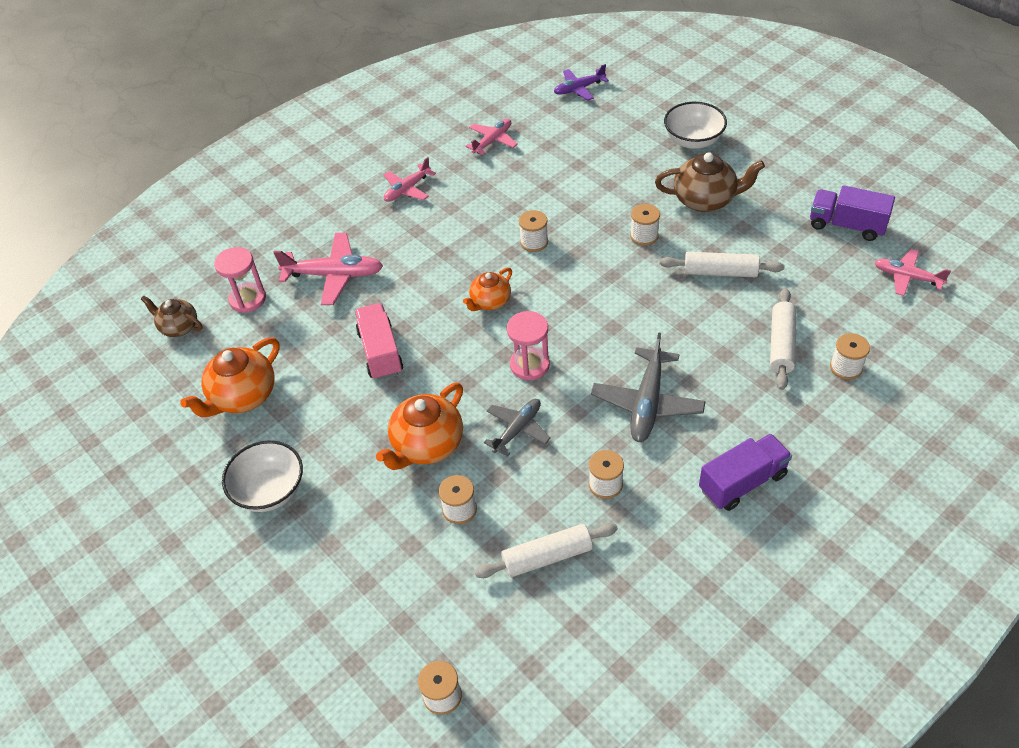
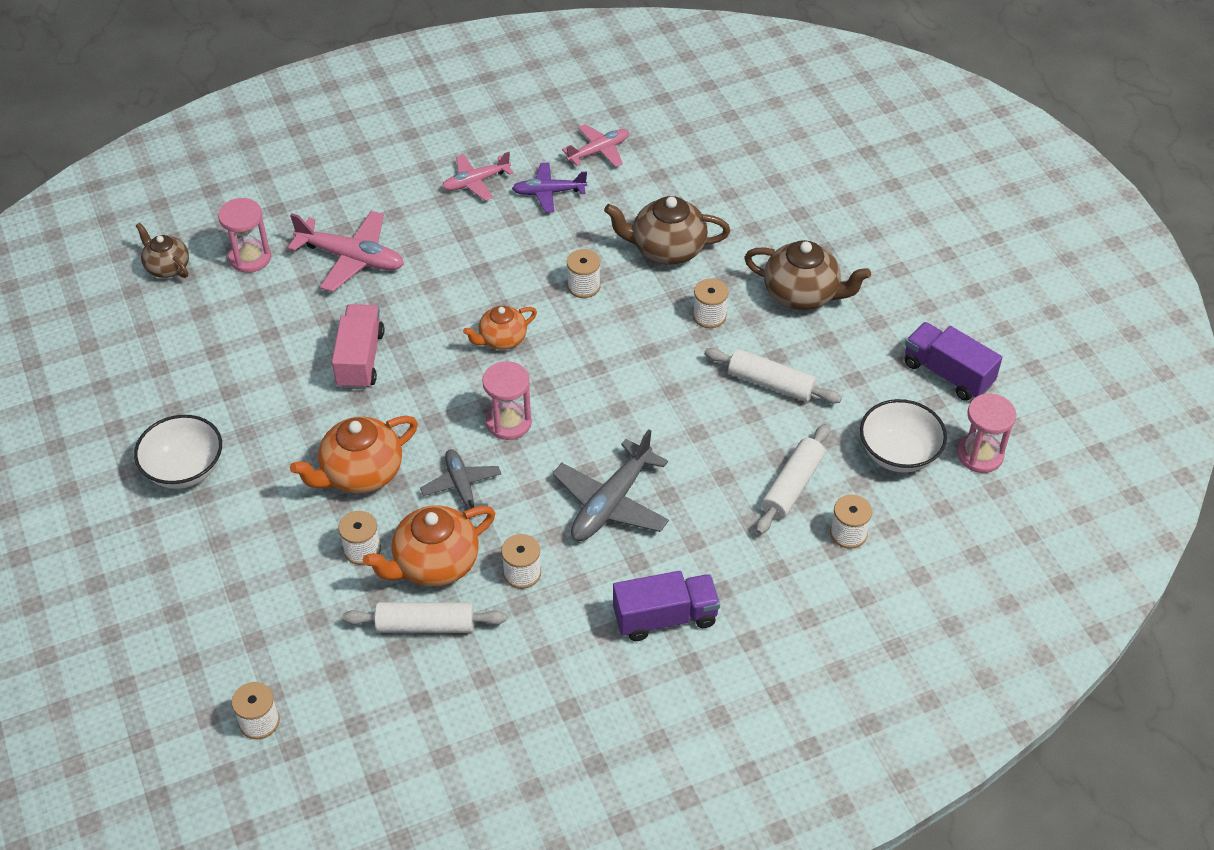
camera: 15 degrees right, 0 degrees up
orange teapot [180,338,279,417] -> orange teapot moved to [363,505,495,587]
grey plane [484,399,551,457] -> grey plane turned 75 degrees counterclockwise [420,449,501,517]
purple plane [554,64,609,100] -> purple plane moved to [512,162,587,213]
white bowl [664,102,727,149] -> white bowl moved to [860,399,947,473]
pink plane [875,249,951,296] -> pink hourglass [957,394,1016,473]
none -> brown teapot [604,196,730,265]

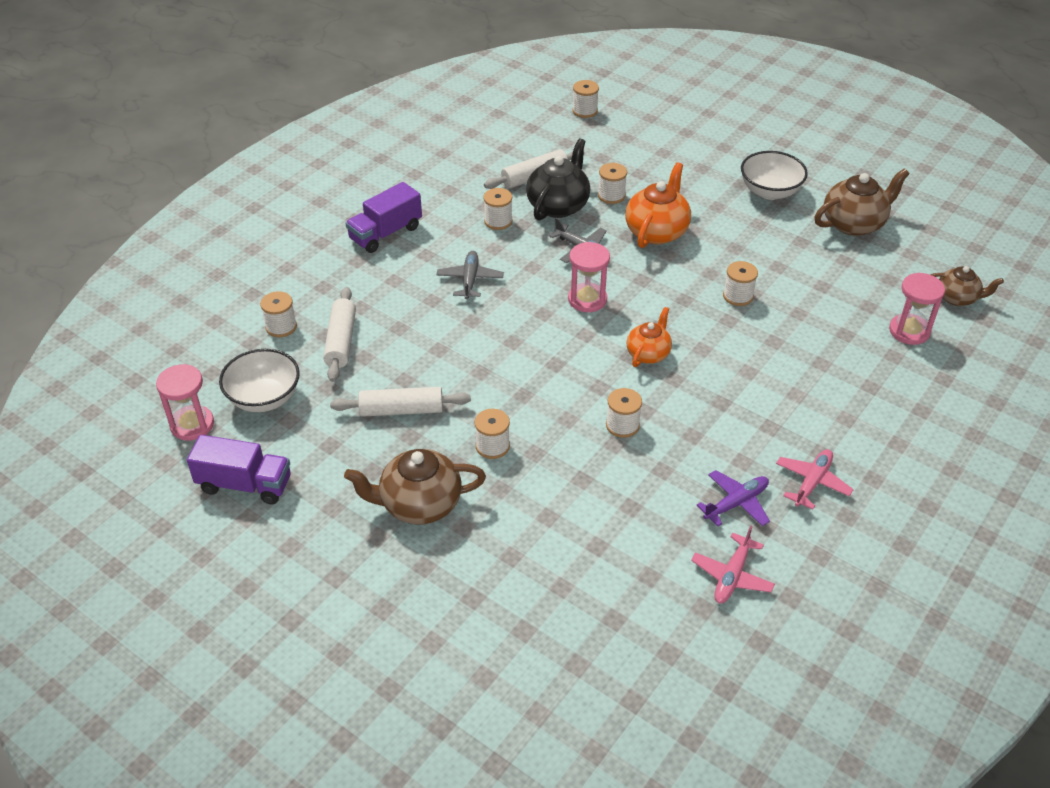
camera: 150 degrees right, 5 degrees down
pink plane [288,211,404,292] -> none
pink truck [332,304,384,389] -> white spool [723,261,758,306]
orange teapot [363,505,495,587] -> black teapot [526,138,590,221]
grey plane [553,429,669,541] -> grey plane [436,251,504,299], size x0.64
brown teapot [604,196,730,265] -> brown teapot moved to [815,168,909,236]

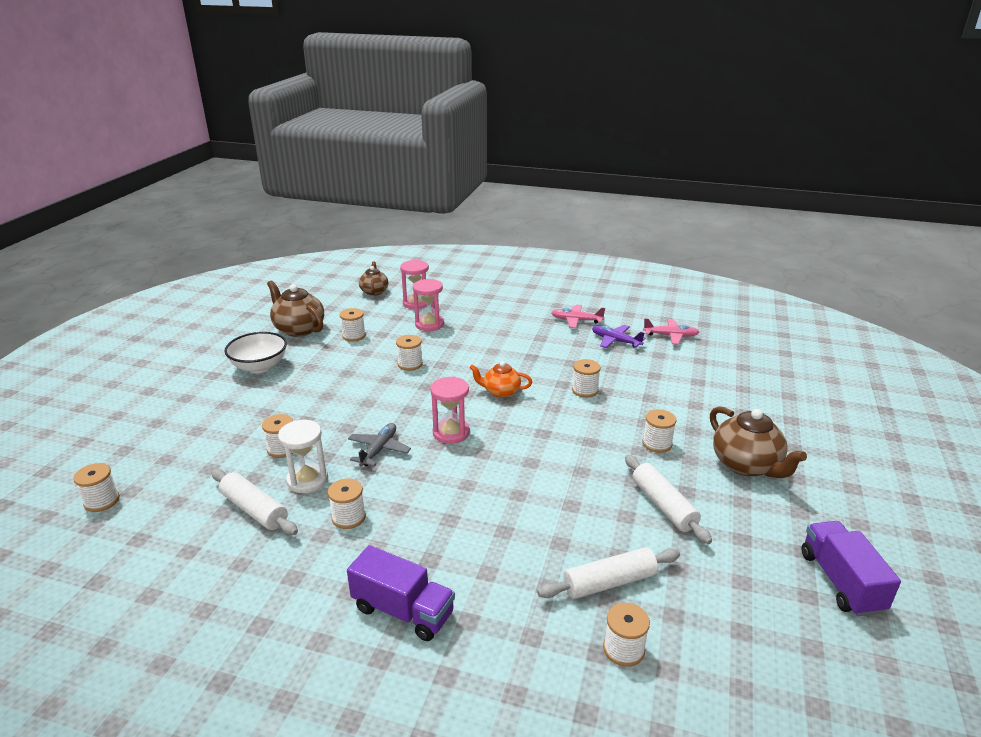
camera: 110 degrees left, 15 degrees down
pink hourglass [156,364,214,441] -> pink hourglass moved to [413,279,444,331]
white bowl [219,349,300,412] -> none
grey plane [436,251,504,299] -> none
black teapot [526,138,590,221] -> white hourglass [278,420,328,493]
orange teapot [625,162,691,248] -> none
none -> white spool [340,308,366,342]

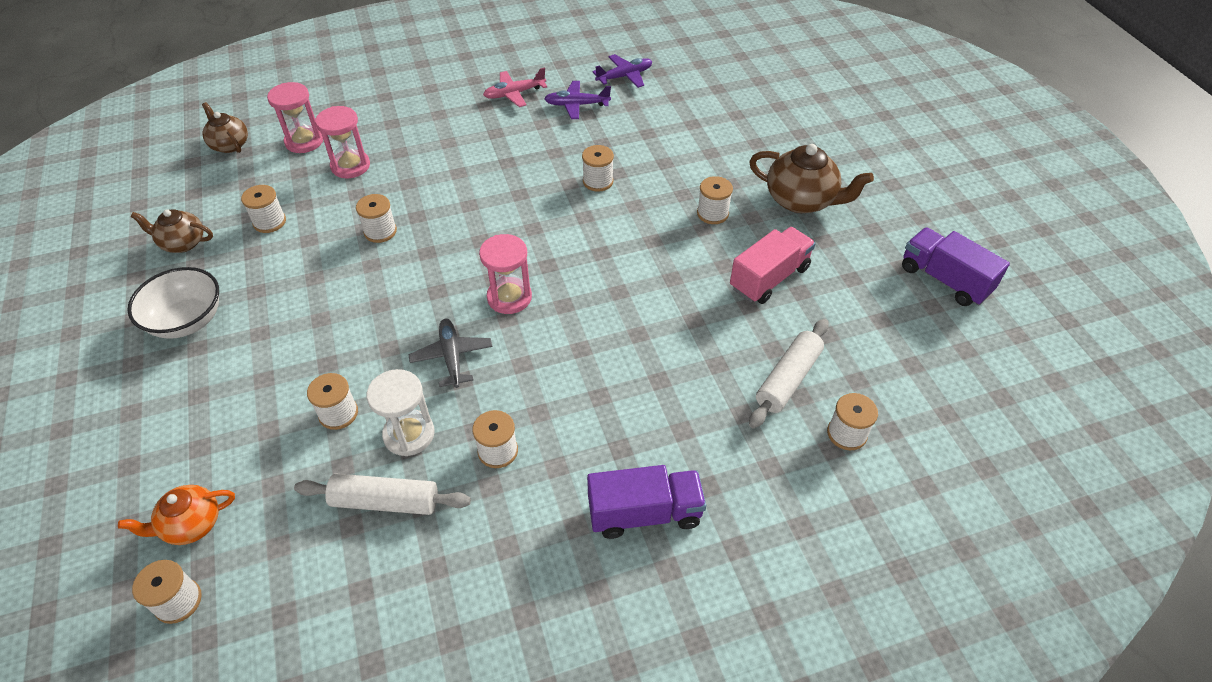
camera: 35 degrees left, 20 degrees up
brown teapot [267,280,324,337] -> brown teapot [131,209,213,253], size x0.62
orange teapot [470,361,532,398] -> orange teapot moved to [118,485,235,545]
white rolling pin [625,455,712,544] -> pink truck [730,227,816,304]
pink plane [643,318,699,345] -> purple plane [592,54,652,88]

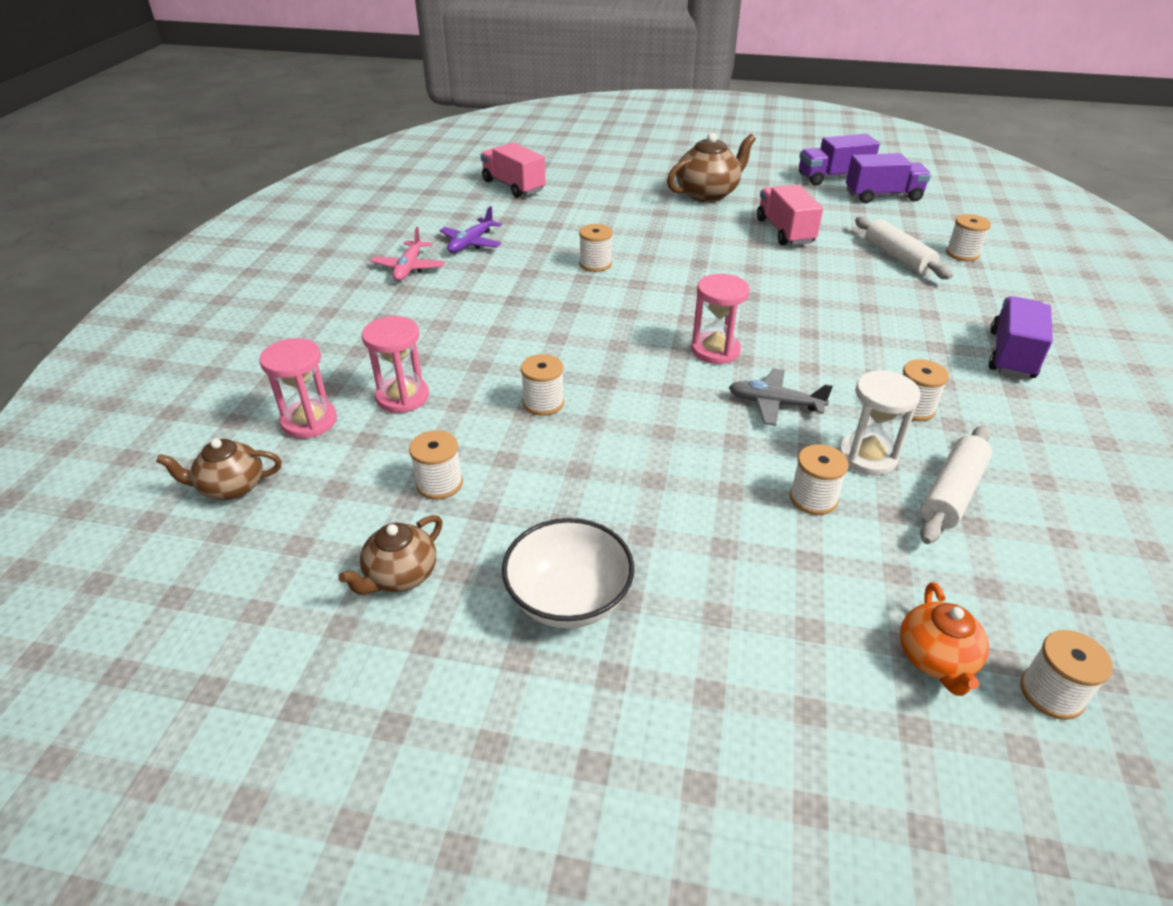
camera: 60 degrees left, 10 degrees down
purple plane [592,54,652,88] -> none
white spool [697,176,733,224] -> none
none -> pink truck [481,142,546,198]
none -> purple truck [846,153,931,203]

